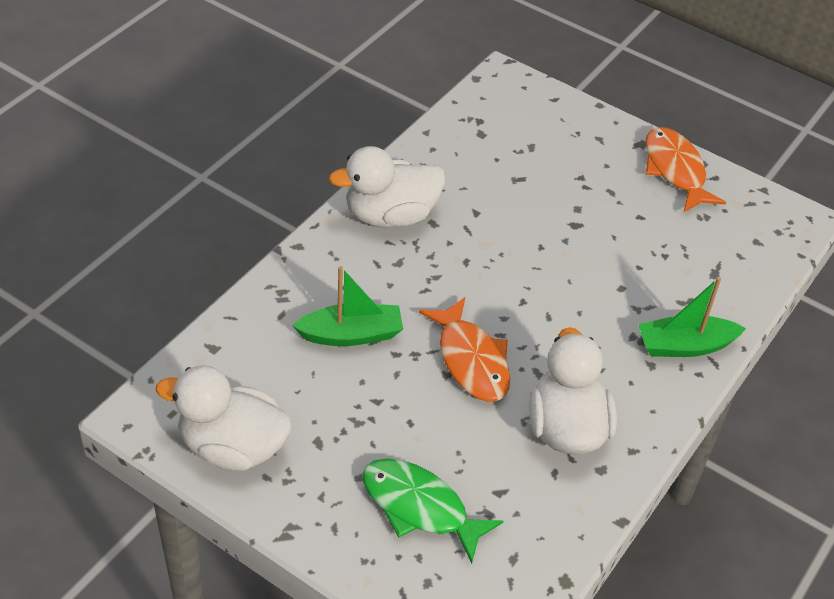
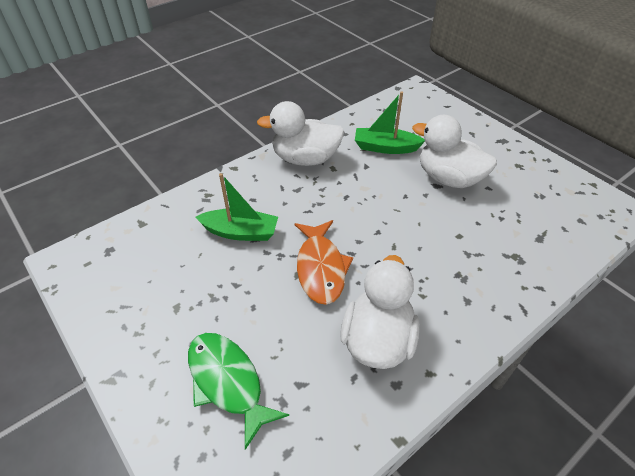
camera: 20 degrees right, 0 degrees up
white duck [156,365,292,471] -> white duck moved to [412,115,497,188]
green boat [638,277,746,357] -> green boat moved to [355,91,425,154]
orange fish [645,127,726,213] -> none

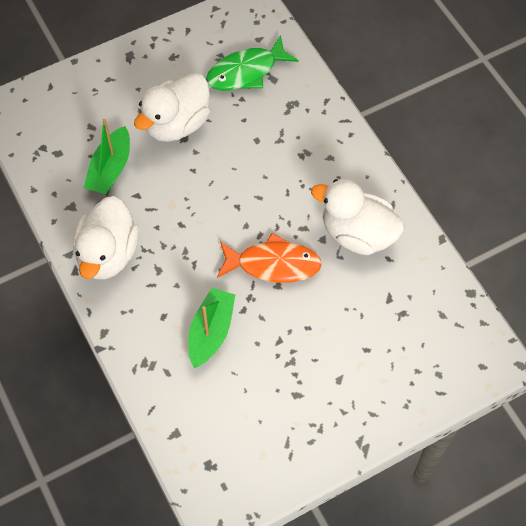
camera: 80 degrees left, 15 degrees up
green fish [188,333,289,450] -> green fish moved to [206,35,299,90]

